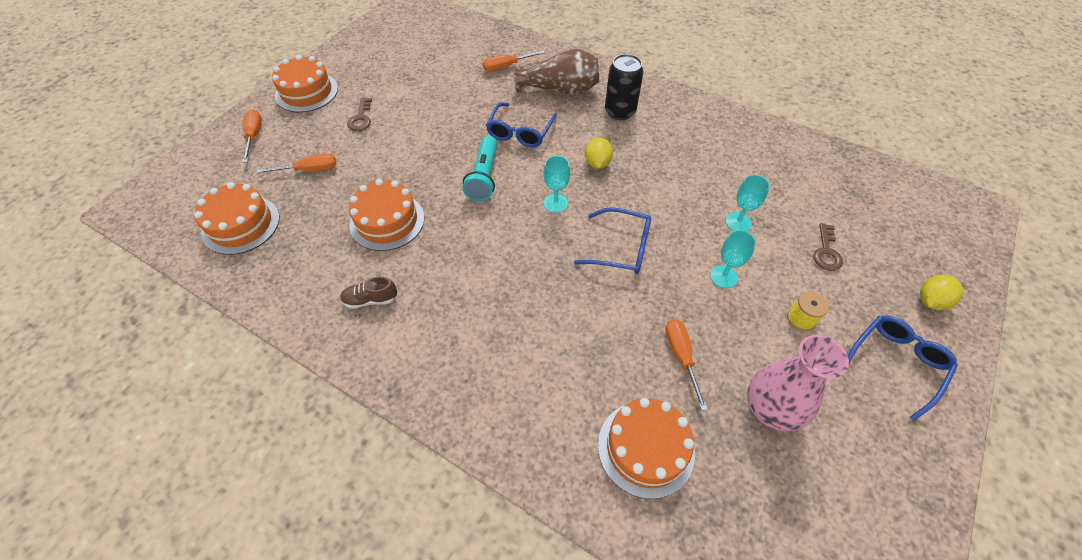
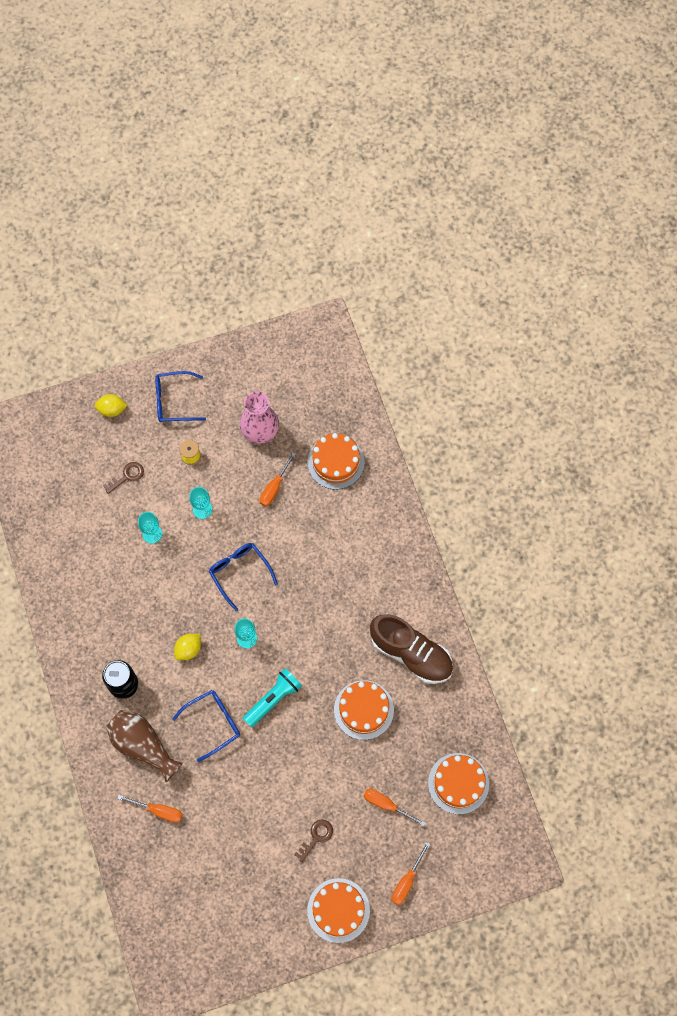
camera: 140 degrees left, 15 degrees up
brown shoe [340,276,397,309] -> brown shoe [370,614,453,684], size x2.30

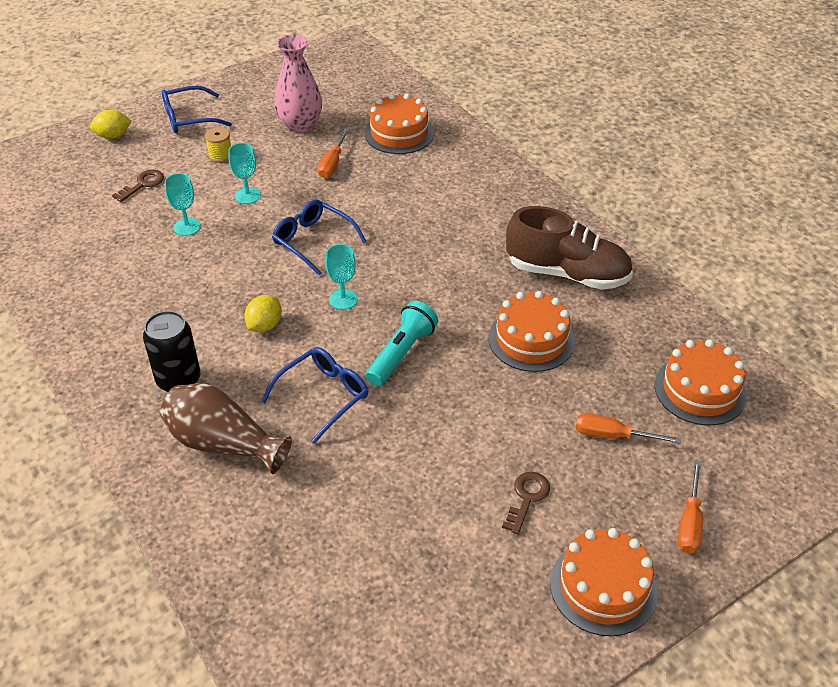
camera: 15 degrees left, 25 degrees down
orange screwdriver [117,795,183,823] -> none

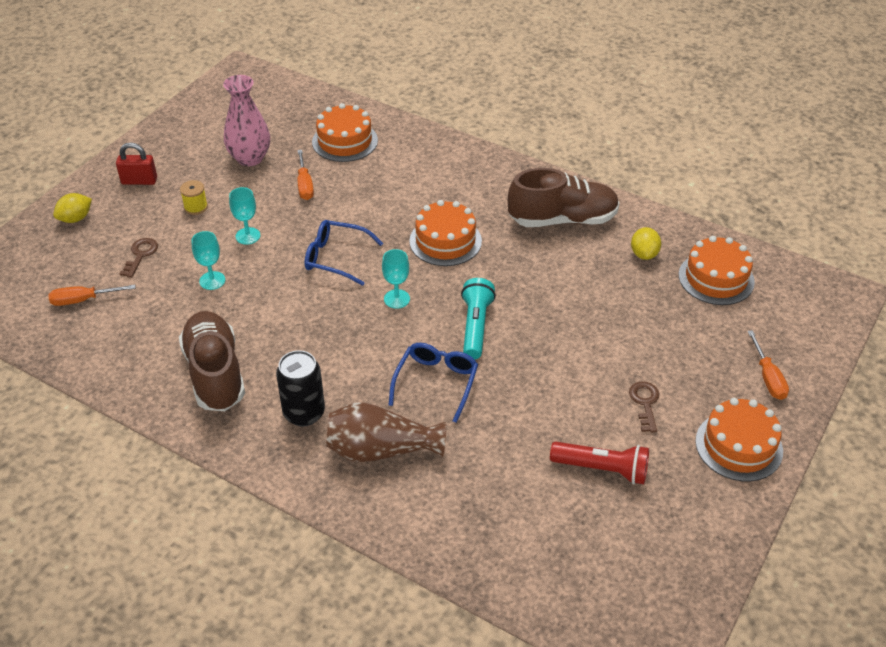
camera: 25 degrees left, 0 degrees up
blue glasses [162,86,232,133] -> red padlock [116,142,157,185]
yellow lemon [244,295,282,332] -> yellow lemon moved to [631,227,661,260]
orange cake [488,291,575,372] -> orange cake moved to [409,200,482,266]
orange screwdriver [576,413,681,444] -> orange screwdriver moved to [48,285,135,306]
none -> brown shoe [179,311,245,411]
none -> red flashlight [550,442,649,484]

